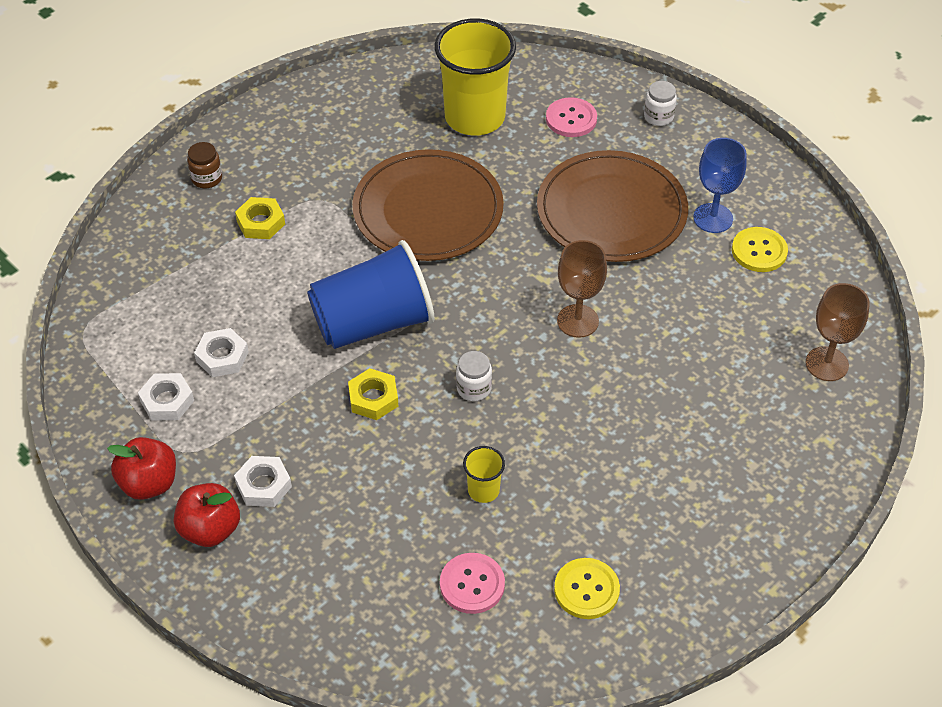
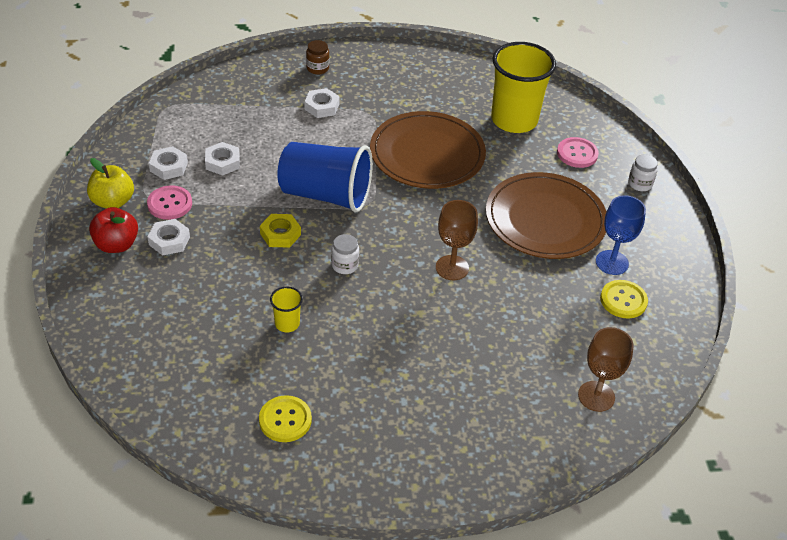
camera: 35 degrees right, 5 degrees down
red apple [107,437,176,500] -> yellow apple [87,158,134,209]
yellow nut [235,197,285,239] -> white nut [304,88,340,118]
pink button [440,553,505,614] -> pink button moved to [147,185,192,220]

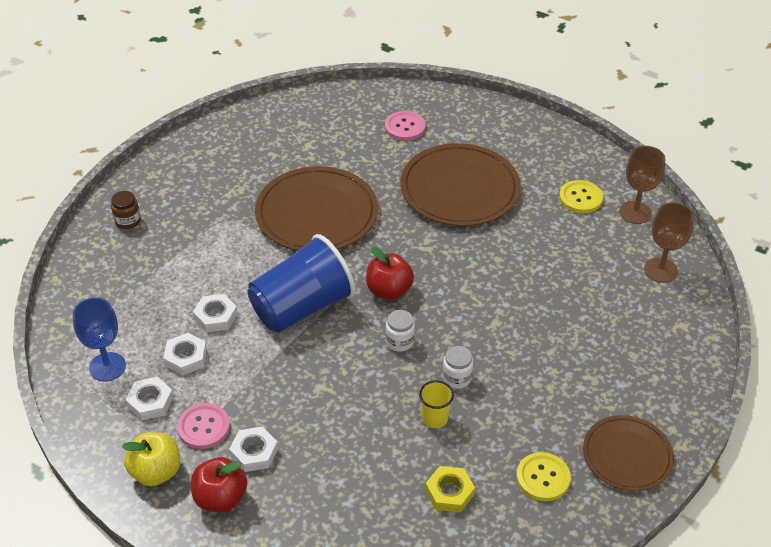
camera: 50 degrees left, 0 degrees up
yellow nut [260,214,301,248] -> yellow nut moved to [425,466,475,512]
white nut [304,88,340,118] -> white nut moved to [193,294,238,332]
brown goblet [436,200,478,280] -> brown goblet moved to [619,146,665,224]
yellow cup [491,42,556,133] -> none
blue goblet [596,195,646,275] -> blue goblet moved to [73,297,126,382]
white jar [628,154,658,191] -> white jar moved to [442,346,473,389]
none -> red apple [366,247,414,300]
none -> brown plate [583,415,674,491]

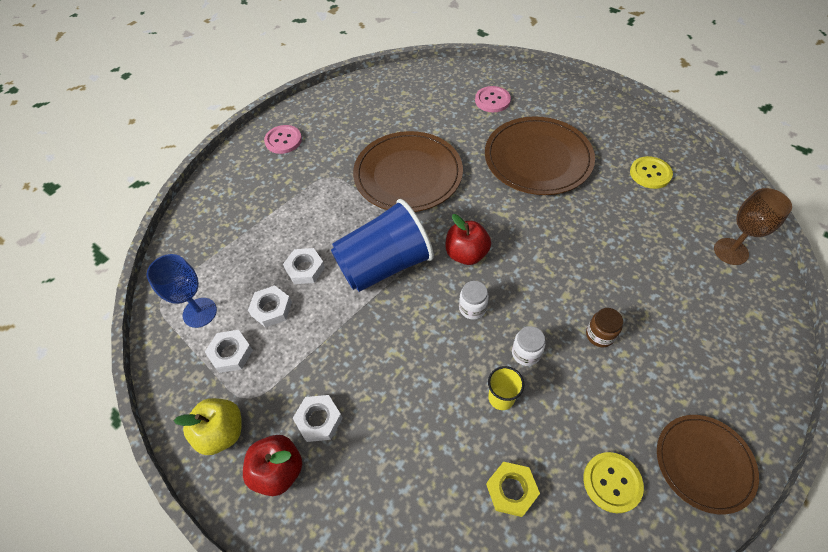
camera: 10 degrees right, 10 degrees up
brown jar [111,191,141,229] -> brown jar moved to [586,308,623,347]
pink button [177,403,230,449] -> pink button moved to [264,125,302,154]
brown goblet [619,146,665,224] -> none

